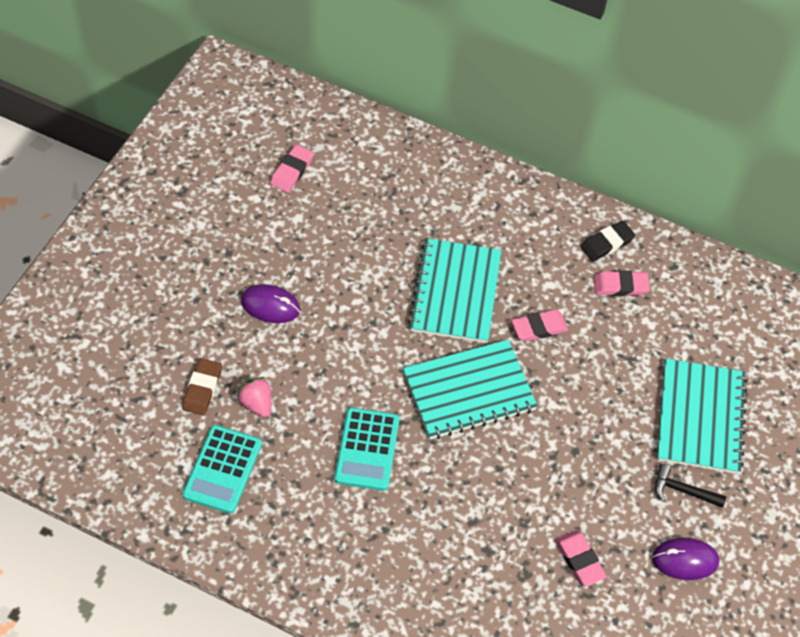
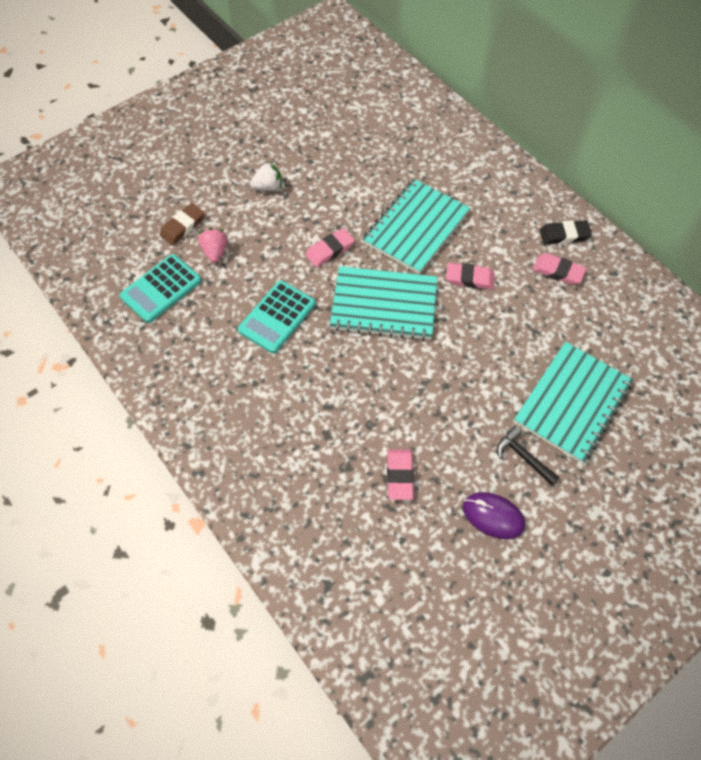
camera: 30 degrees right, 5 degrees up
purple mouse [241,284,300,323] -> white strawberry [250,162,282,191]
pink eraser [270,144,314,192] -> pink eraser moved to [305,228,355,267]

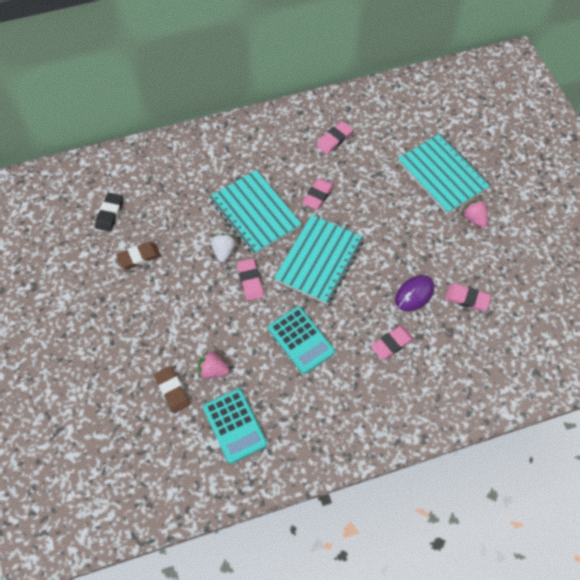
camera: 70 degrees left, 0 degrees up
white strawberry [250,162,282,191] -> white strawberry moved to [211,233,236,262]
purple mouse [463,492,525,539] -> purple mouse moved to [395,275,434,311]
black hammer [497,426,560,486] -> pink strawberry [461,199,488,228]
black eraser [540,220,592,244] -> black eraser moved to [95,193,123,232]
none -> brown eraser [116,242,161,269]
none -> pink eraser [371,326,414,360]

